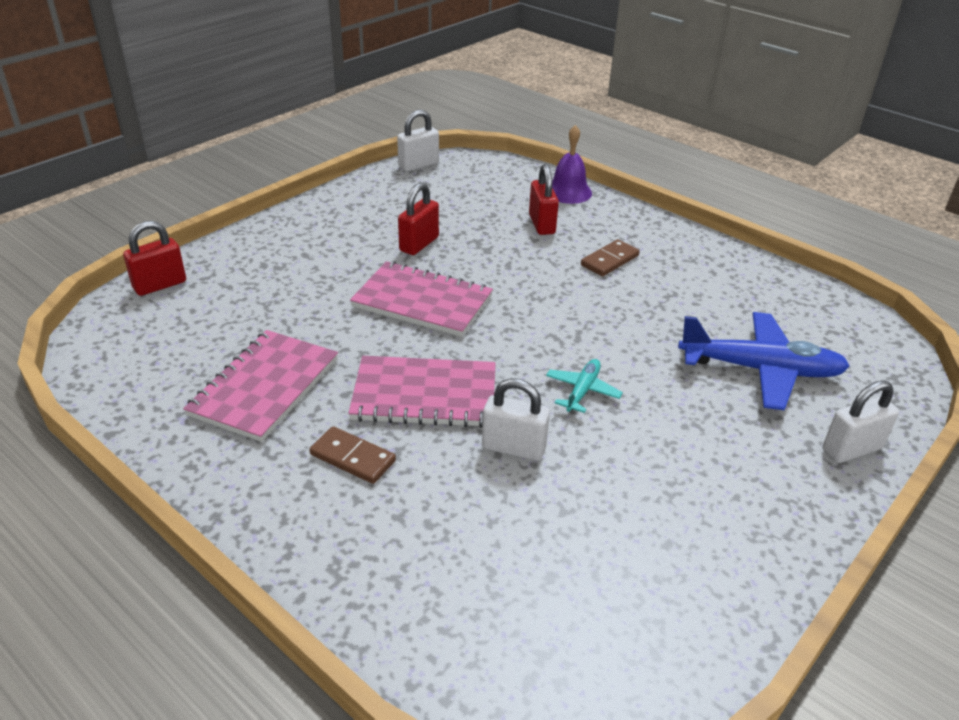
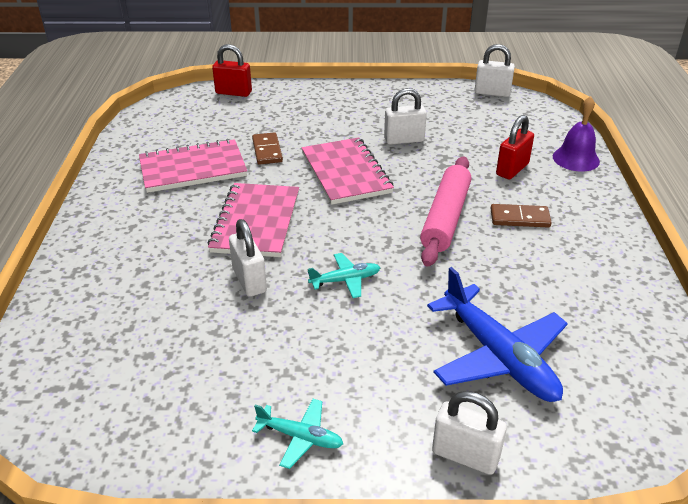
camera: 50 degrees right, 0 degrees up
brown domino [309,426,396,484] -> brown domino moved to [252,132,283,165]
pink notebook [349,356,496,428] -> pink notebook turned 45 degrees clockwise [208,183,299,257]
red padlock [398,183,439,255] -> white padlock [384,88,427,145]
none -> turquoise plane [252,399,343,469]
none -> pink rolling pin [420,156,472,267]

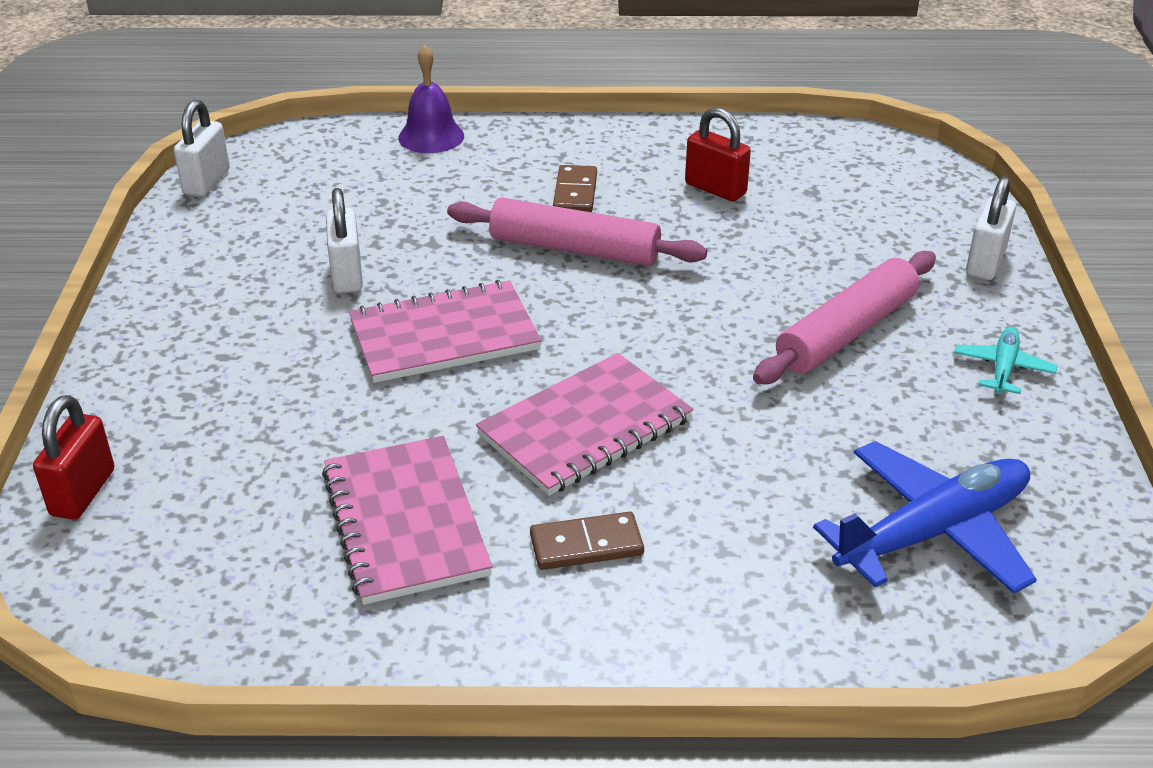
camera: 90 degrees left, 0 degrees up
pink notebook [208,183,299,257] -> pink notebook turned 45 degrees counterclockwise [476,353,693,496]
white padlock [229,219,267,297] -> none
brown domino [252,132,283,165] -> brown domino moved to [530,512,644,570]
turquoise plane [308,253,381,298] -> none
blue plane [427,267,568,402] -> blue plane moved to [813,441,1037,594]
red padlock [496,115,534,179] -> red padlock moved to [685,107,751,202]
none -> pink rolling pin [753,251,936,384]

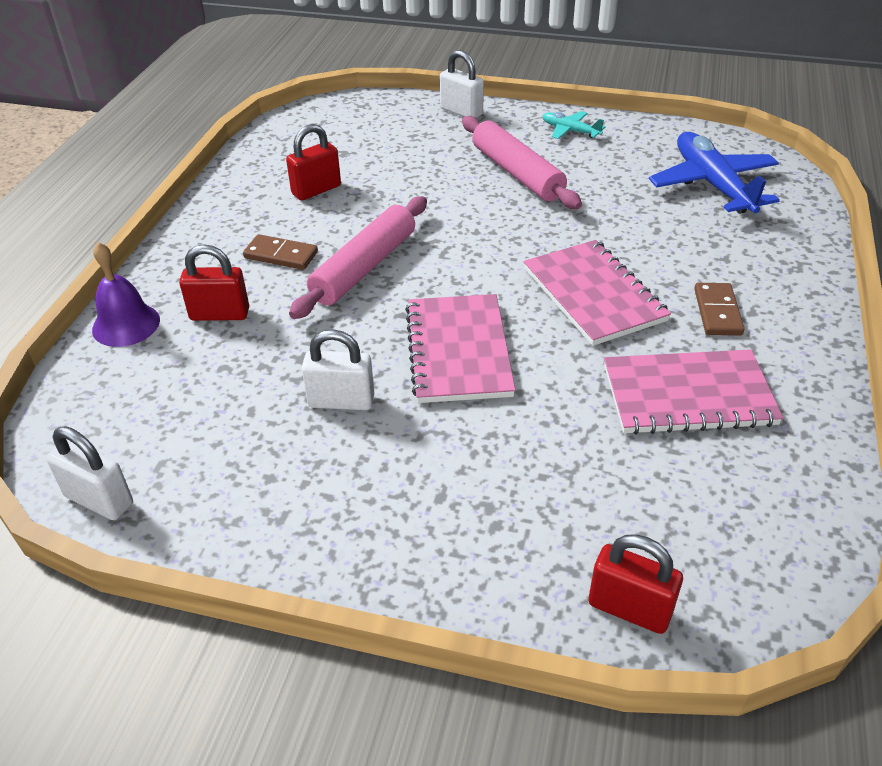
camera: 75 degrees left, 5 degrees up
none -> red padlock [179,244,249,321]

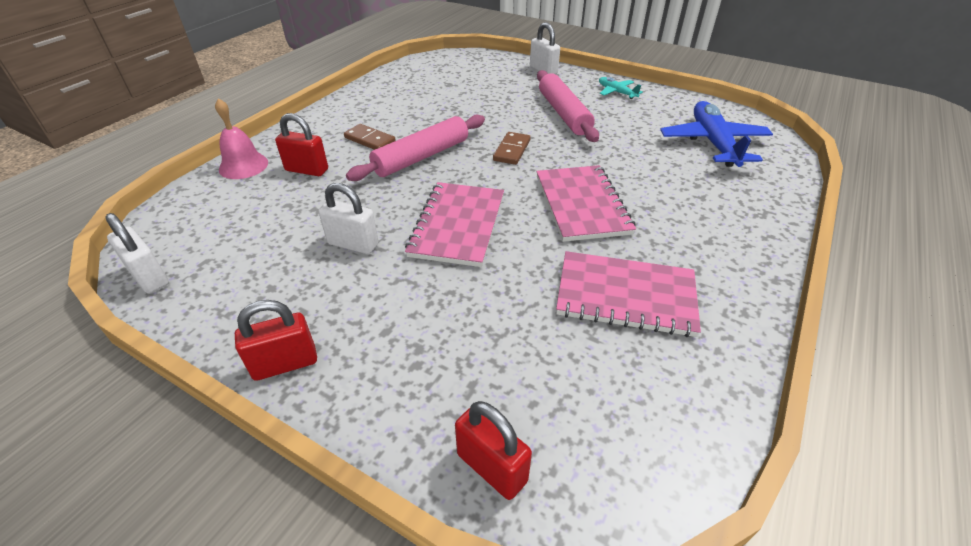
camera: 15 degrees right, 0 degrees up
purple bell [92,242,160,347] -> pink bell [215,98,268,179]
red padlock [286,124,341,201] -> red padlock moved to [235,300,317,381]
brown domino [694,283,744,336] -> brown domino moved to [493,132,531,165]

